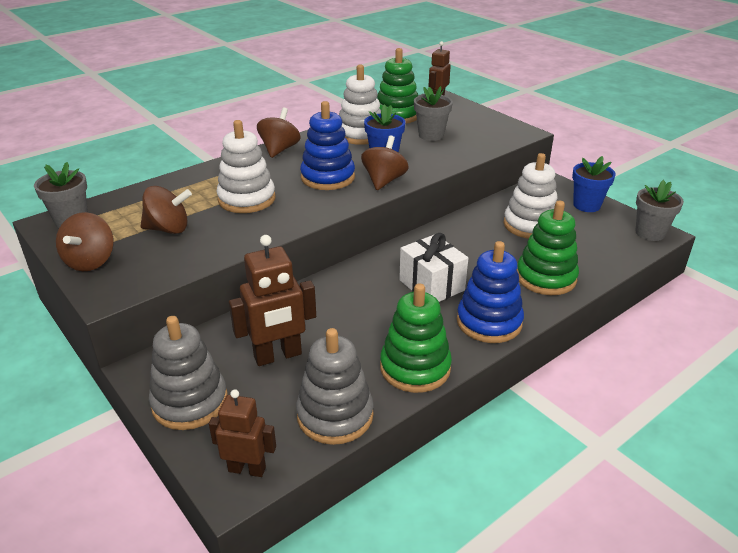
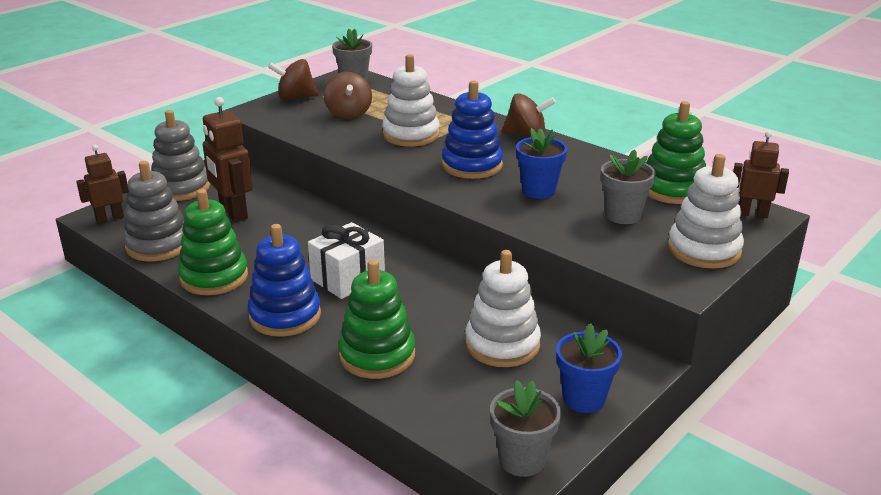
camera: 80 degrees right, 5 degrees down
brown robot [209,389,276,477] -> brown robot turned 120 degrees counterclockwise [76,145,129,224]
white stacking toy [339,64,381,145] -> white stacking toy moved to [668,154,744,269]
brown spinning top [361,135,409,190] -> none

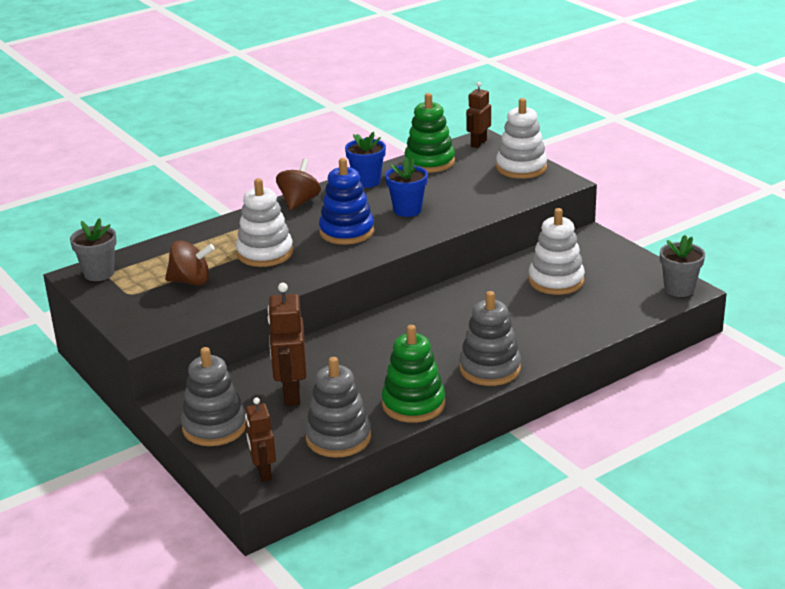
camera: 75 degrees left, 0 degrees up
brown robot [203,97,253,222] -> brown robot turned 105 degrees clockwise [267,283,307,406]
blue stacking toy [247,224,321,337] -> grey stacking toy [459,291,521,386]
brown spinning top [268,59,319,100] -> none
white gift [308,222,385,299] -> none
green stacking toy [338,260,415,379] -> none
blue flower pot [556,323,622,413] -> blue flower pot moved to [345,132,386,188]
grey flower pot [601,149,656,224] -> none

